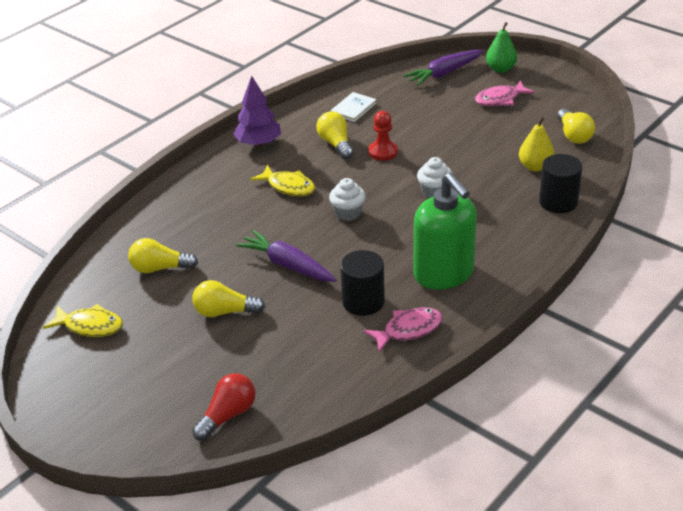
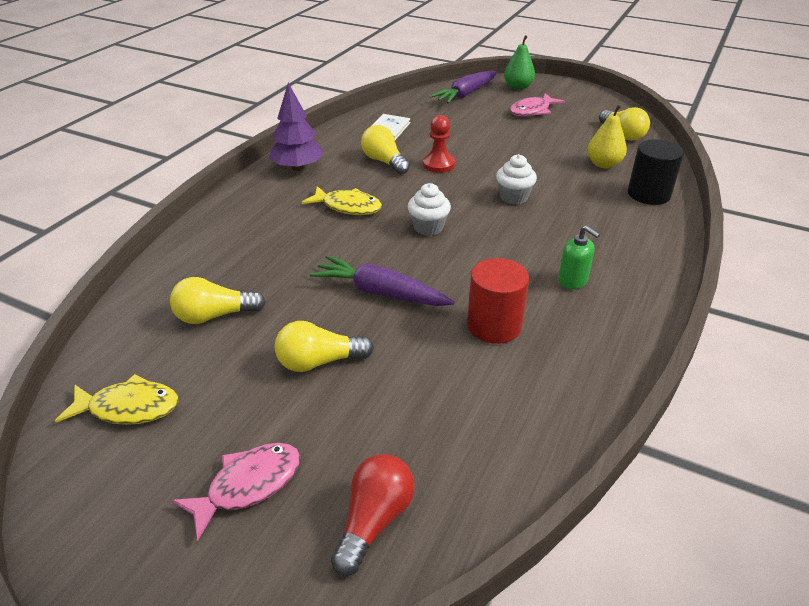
camera: 15 degrees left, 0 degrees up
black cylinder [340,250,385,316] -> red cylinder [467,258,529,344]
pink fish [363,308,443,353] -> pink fish moved to [171,443,301,541]
green soap dispenser [414,173,477,290] -> green soap dispenser [558,226,600,289], size x0.44

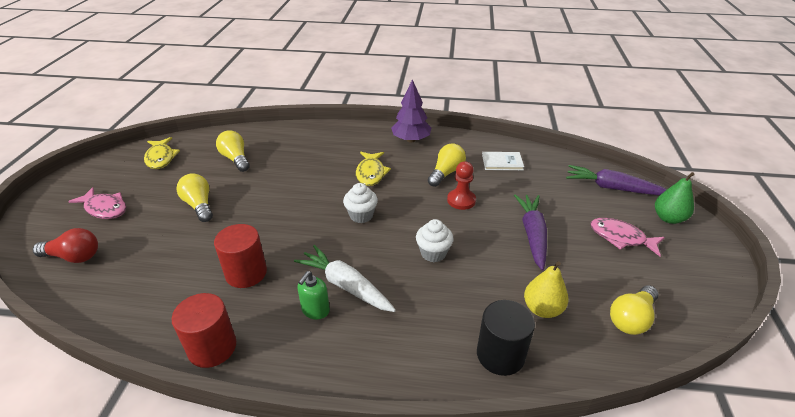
camera: 70 degrees right, 0 degrees up
purple carrot [310,255,455,306] -> purple carrot moved to [514,194,547,271]
none -> red cylinder [171,293,236,368]
none -> white carrot [294,245,396,312]

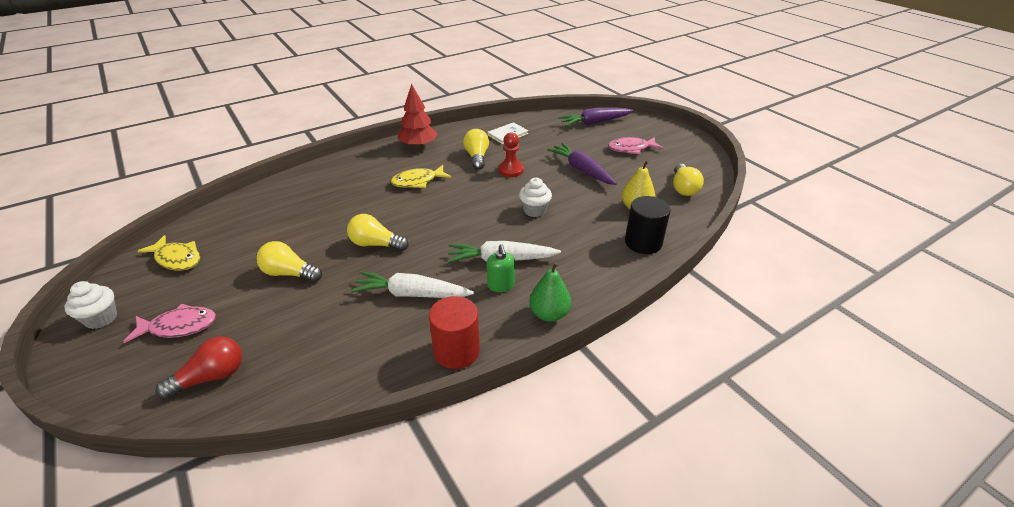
camera: 40 degrees left, 0 degrees up
red cylinder [214,224,267,288] -> white carrot [351,271,474,298]
yellow light bulb [216,130,250,172] -> yellow light bulb moved to [347,214,409,251]
white cupcake [343,183,378,223] -> white cupcake moved to [65,281,117,329]
yellow fish [356,152,391,186] -> yellow fish turned 105 degrees clockwise [391,165,451,188]
purple tree [391,79,431,143] -> red tree [398,84,438,148]
green pear [655,172,695,224] -> green pear moved to [529,262,571,322]

